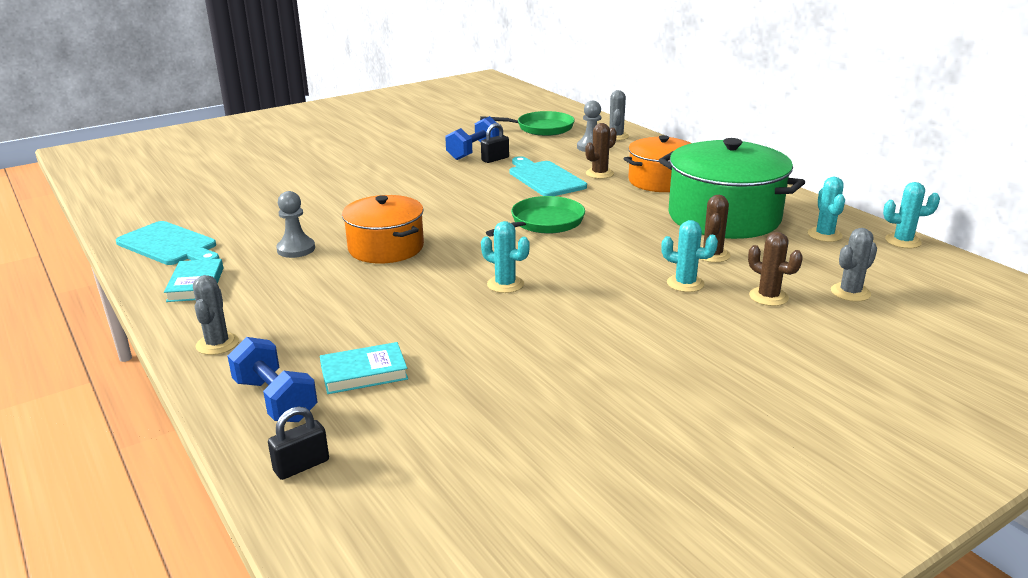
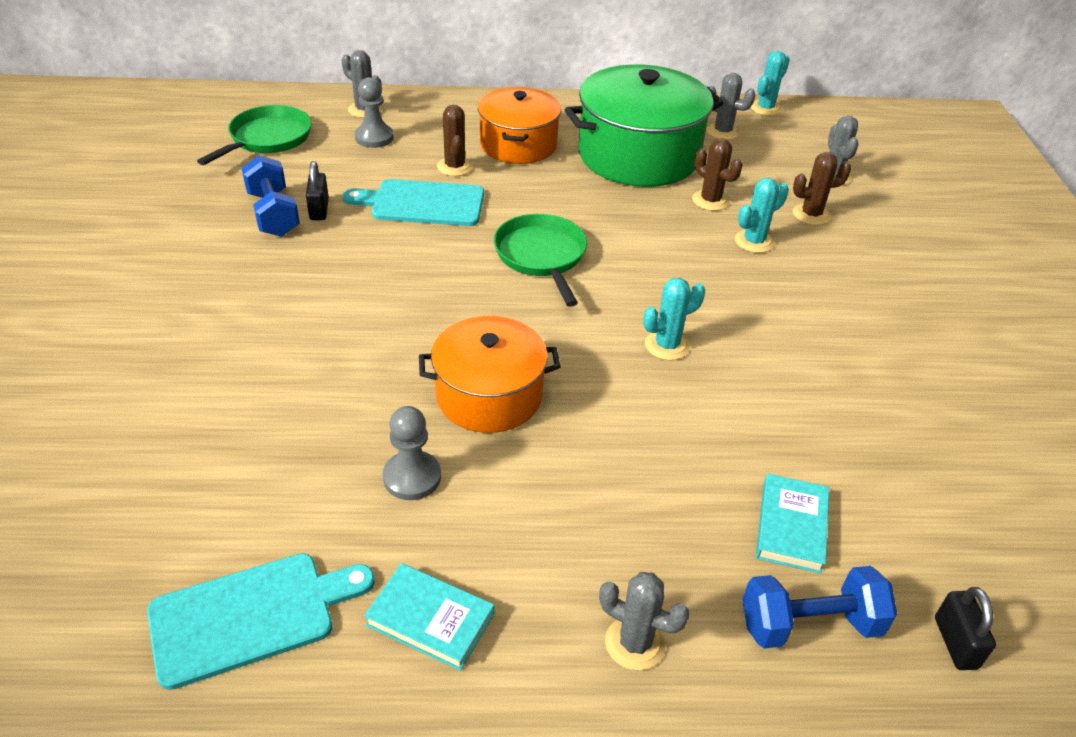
camera: 60 degrees left, 15 degrees up
turquoise cactus [808,177,845,242] -> grey cactus [706,73,756,140]

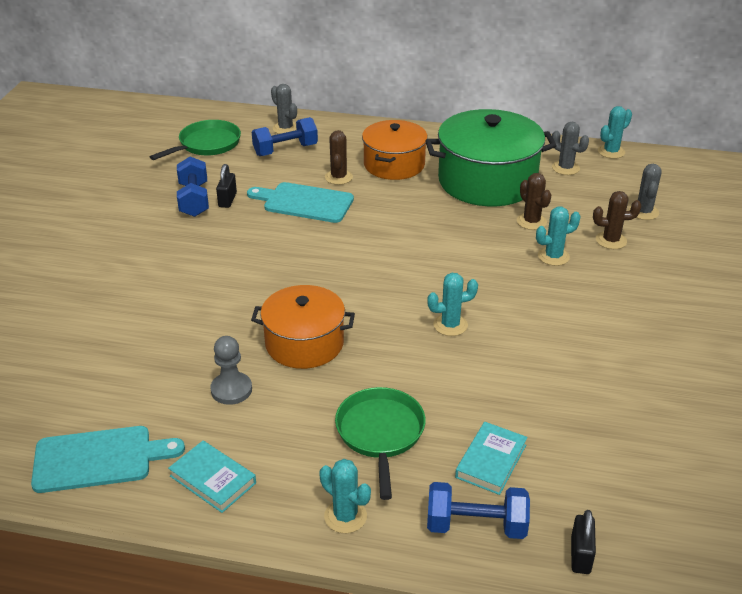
camera: 15 degrees right, 5 degrees down
grey pawn [355,77,394,148] -> blue dumbbell [252,117,318,156]
green pan [494,214,587,307] -> green pan moved to [335,387,426,500]
grey cactus [599,572,690,670] -> turquoise cactus [319,459,371,533]

